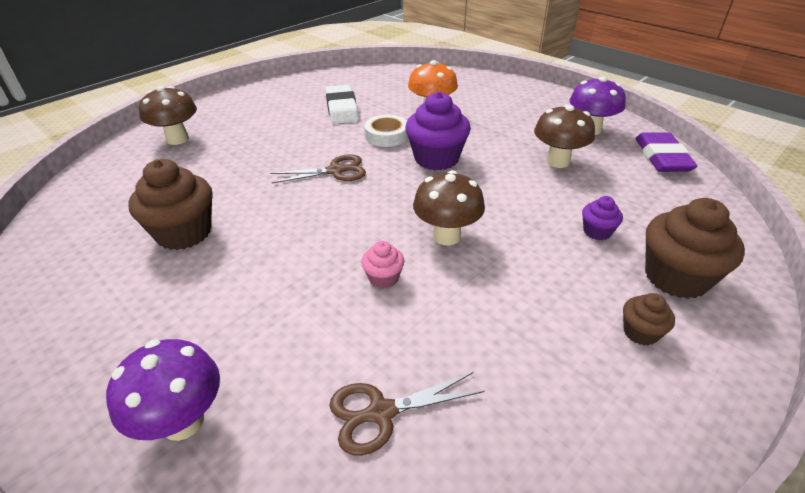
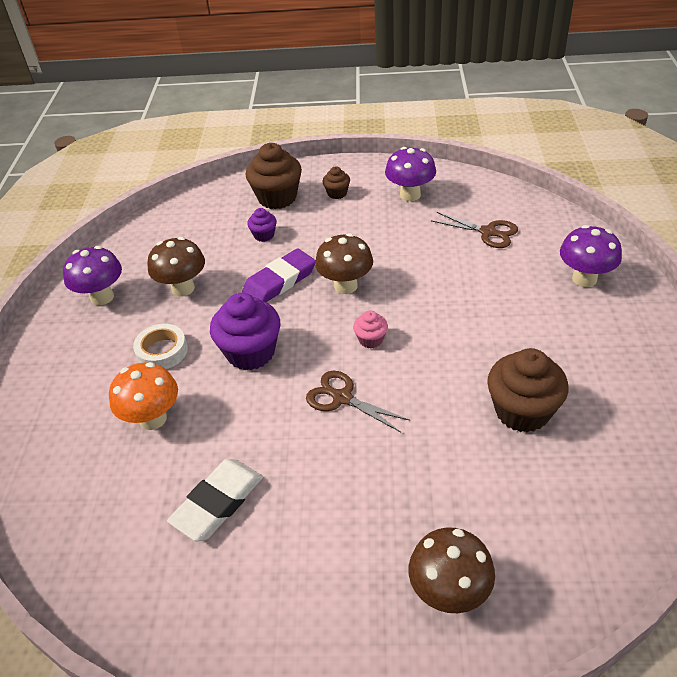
camera: 130 degrees left, 5 degrees up
pink cupcake [361,241,404,289] -> pink cupcake moved to [353,311,388,348]
white tape [364,115,408,147] -> white tape moved to [133,324,188,369]
purple eraser [635,132,697,172] -> purple eraser moved to [242,248,316,302]
none -> purple mushroom [385,147,436,201]

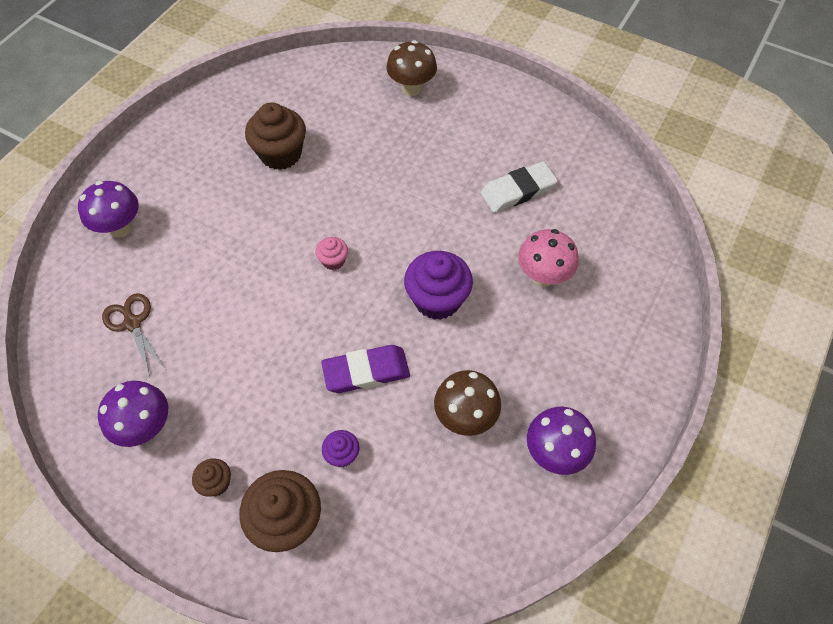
camera: 155 degrees left, 15 degrees up
orange mushroom [109,362,178,430] -> pink mushroom [518,229,579,287]
white tape [133,324,188,369] -> none
brown scissors [306,371,410,432] -> none
brown mushroom [315,233,373,294] -> none

